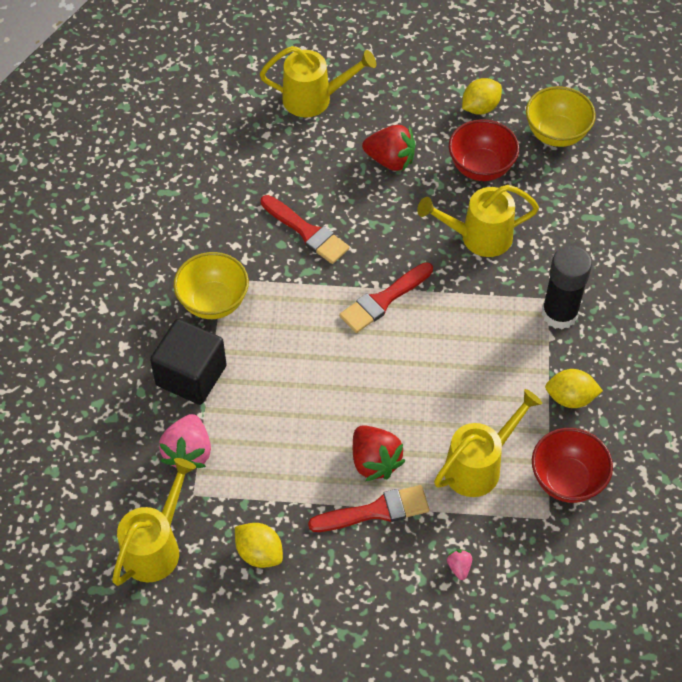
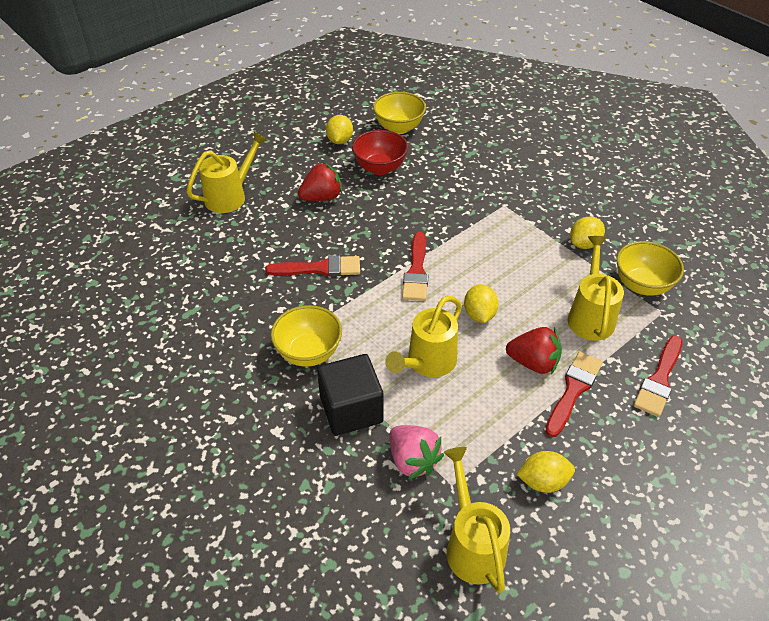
camera: 45 degrees left, 10 degrees down
yellow watering can [417,185,539,257] -> yellow watering can moved to [385,296,462,377]
pink strawberry [447,549,472,580] -> red brush [634,336,682,417]
red bowl [532,428,613,503] -> yellow bowl [617,241,684,296]
black glue stick [542,246,592,329] -> none
none -> yellow lemon [464,284,499,323]

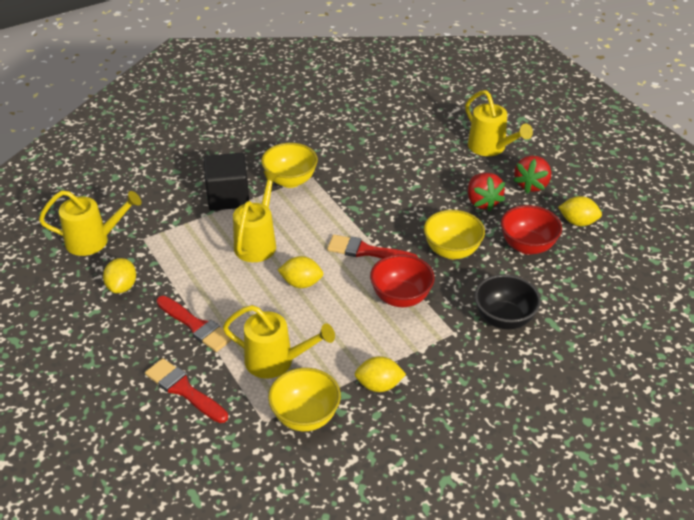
camera: 100 degrees right, 5 degrees down
red brush [265,255,360,277] -> none
yellow bowl [373,92,426,134] -> yellow bowl moved to [424,210,485,259]
yellow watering can [385,296,462,377] -> yellow watering can turned 60 degrees clockwise [233,171,279,262]
pink strawberry [389,425,444,480] -> none
red strawberry [506,327,562,374] -> red strawberry moved to [513,155,551,193]
yellow lemon [570,216,605,249] -> yellow lemon turned 60 degrees counterclockwise [355,356,406,392]
none -> red bowl [370,254,435,307]
none -> black bowl [475,274,541,329]

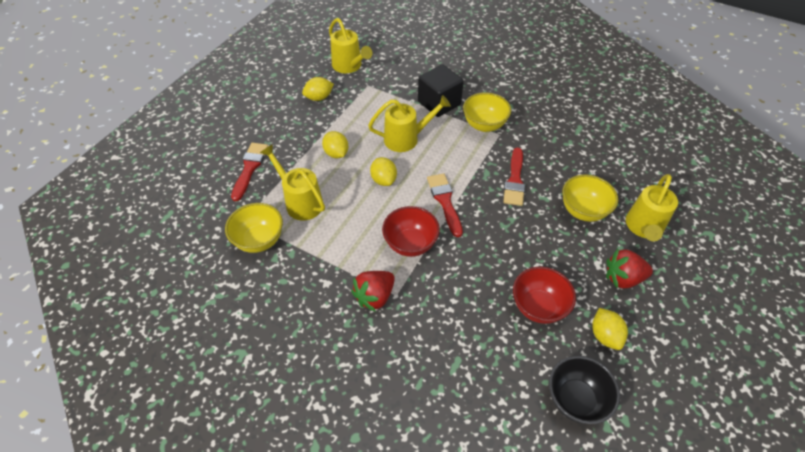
camera: 60 degrees right, 10 degrees up
red brush [156,296,232,352] -> red brush moved to [503,148,525,206]
yellow watering can [223,305,335,379] -> yellow watering can turned 150 degrees clockwise [260,144,325,220]
yellow lemon [355,356,406,392] -> yellow lemon moved to [322,131,348,158]
yellow bowl [424,210,485,259] -> yellow bowl moved to [562,175,618,222]
red strawberry [468,173,505,212] -> red strawberry moved to [351,271,395,312]
black bowl [475,274,541,329] -> black bowl moved to [549,356,620,424]

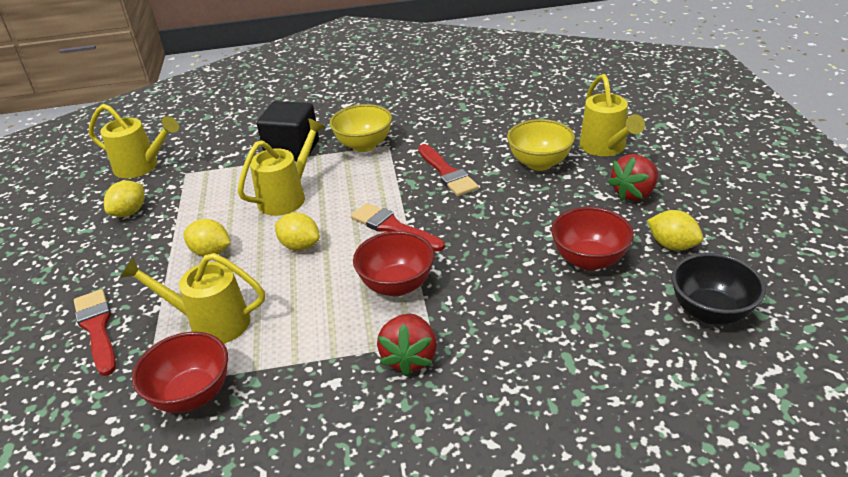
camera: 35 degrees left, 15 degrees down
yellow bowl [225,203,283,253] -> red bowl [132,332,228,413]

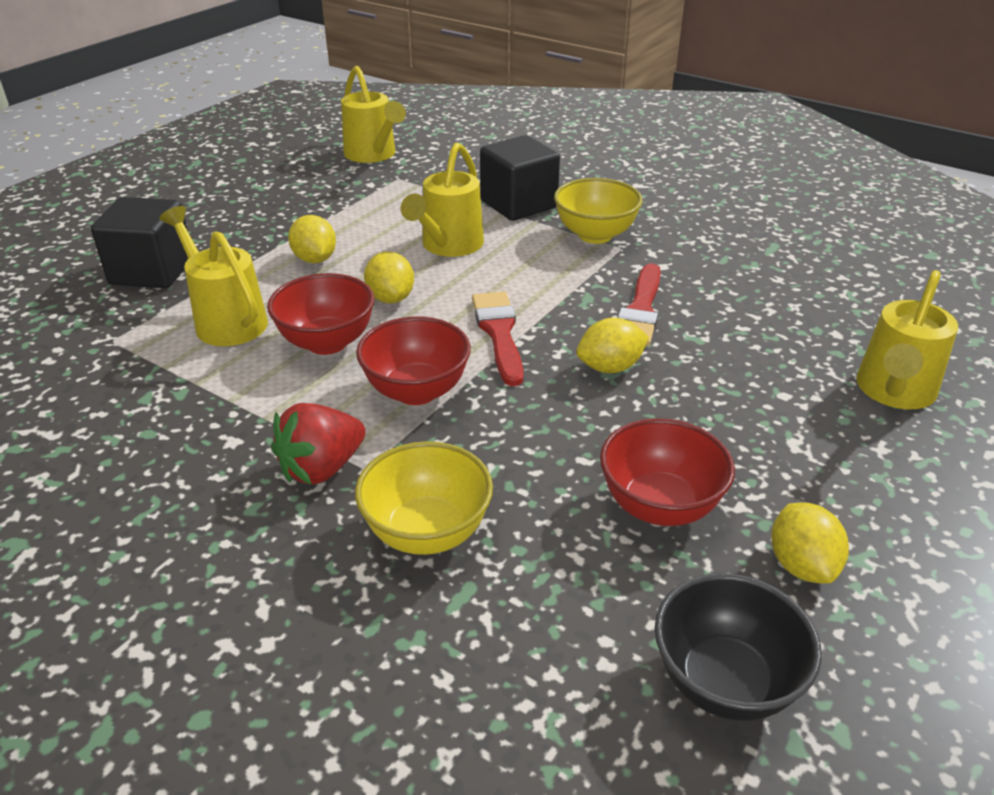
camera: 40 degrees right, 0 degrees up
red brush [74,289,116,376] -> black cube [91,197,188,288]
yellow lemon [104,180,144,217] -> yellow lemon moved to [576,318,649,373]
red bowl [132,332,228,413] -> red bowl moved to [267,273,375,355]
yellow watering can [238,118,325,216] -> yellow watering can turned 120 degrees clockwise [401,143,484,257]
yellow bowl [507,119,575,171] -> yellow bowl moved to [355,441,493,555]
red strawberry [608,154,658,201] -> none

